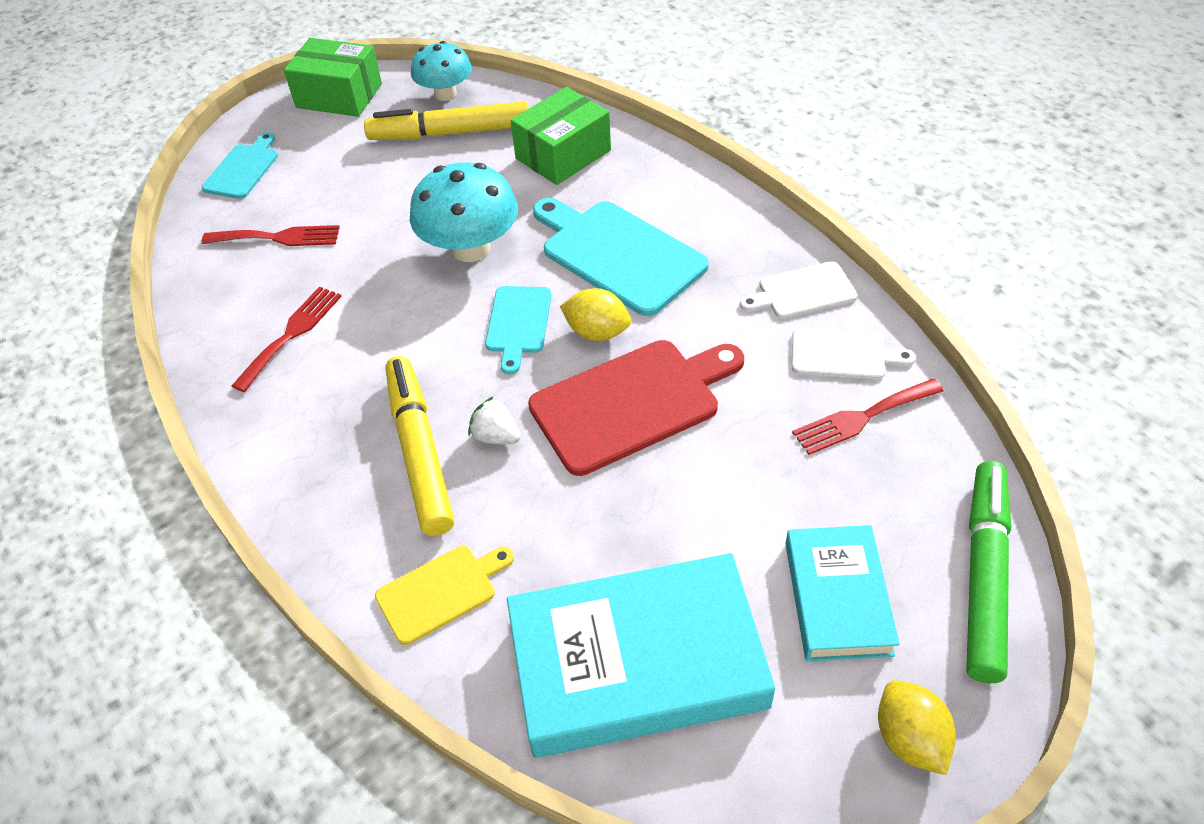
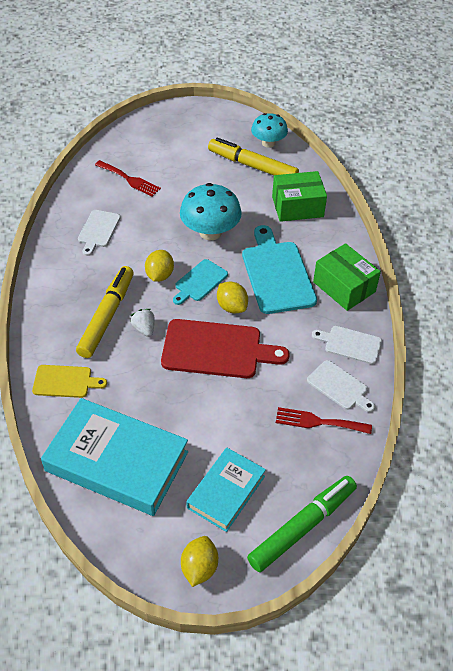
camera: 30 degrees right, 0 degrees up
turquoise cutting board [202,132,278,199] -> none
red fork [232,287,342,392] -> white cutting board [78,210,121,256]
green box [284,38,382,117] -> green box moved to [313,243,381,311]
none -> yellow lemon [145,250,174,282]

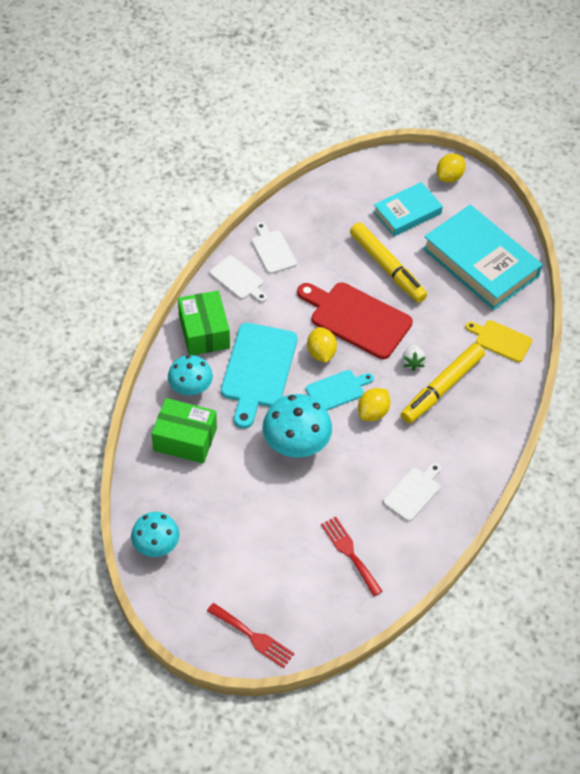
camera: 155 degrees left, 5 degrees up
yellow marker [208,138,299,175] -> yellow marker moved to [350,222,427,303]
green marker [247,476,357,572] -> none
red fork [276,407,372,434] -> red fork moved to [207,603,294,668]
none -> turquoise mushroom [168,355,213,395]

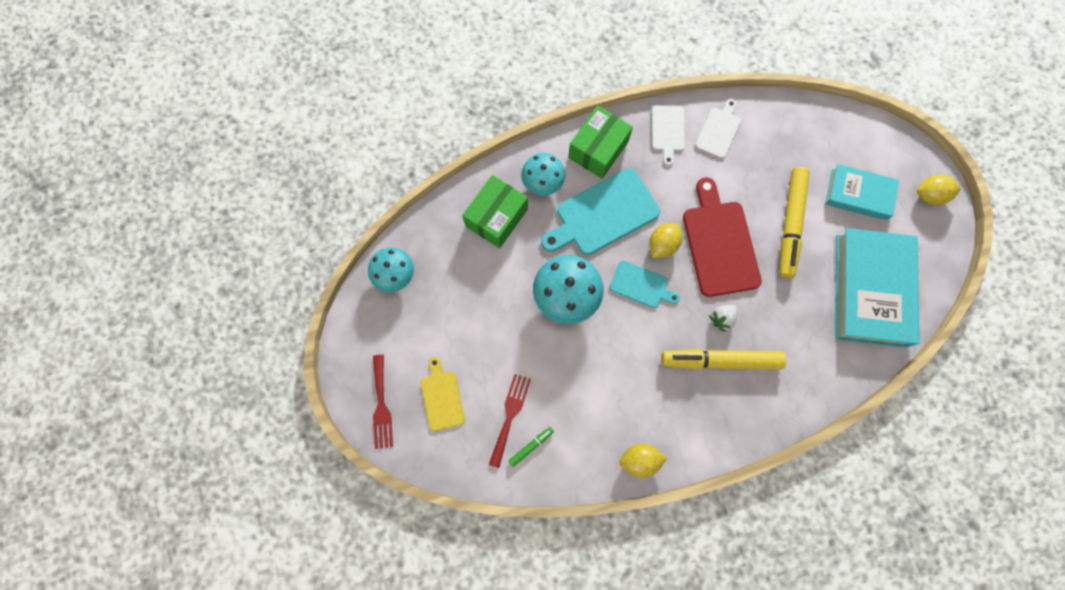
camera: 50 degrees right, 20 degrees up
green box [151,398,217,464] -> green box turned 60 degrees clockwise [462,175,528,248]
yellow lemon [358,388,391,421] -> yellow lemon moved to [619,444,667,478]
white cutting board [383,463,441,522] -> none
yellow cutting board [465,320,533,362] -> yellow cutting board moved to [421,357,465,431]
none -> green marker [508,427,554,467]

